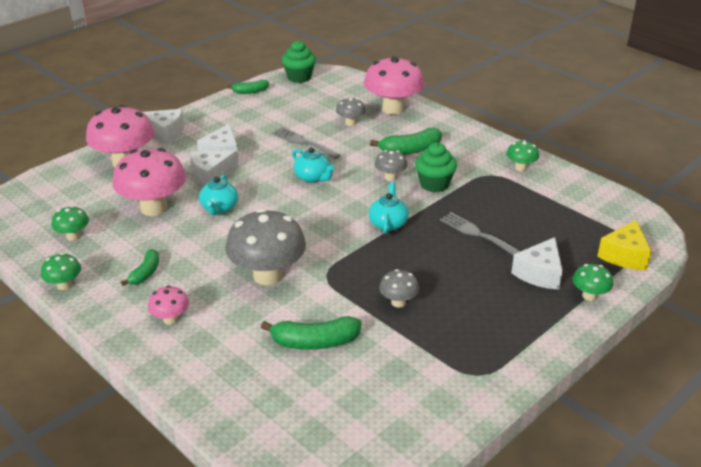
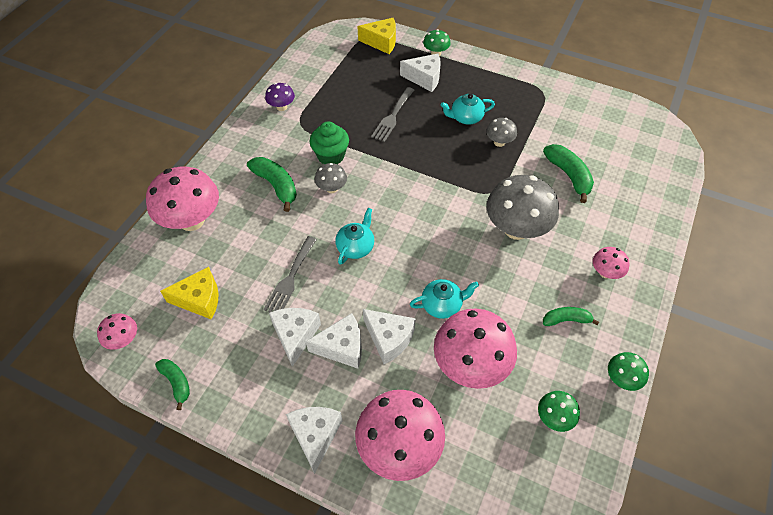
camera: 110 degrees left, 20 degrees up
green cupcake [282,41,316,83] -> pink mushroom [97,313,137,350]
grey mushroom [336,97,366,126] -> none
turquoise teapot [369,182,409,234] -> turquoise teapot moved to [441,93,495,125]
green mushroom [506,140,539,171] -> purple mushroom [265,83,295,111]
none -> yellow cheese [160,267,219,319]
none -> white cheese [269,308,321,367]

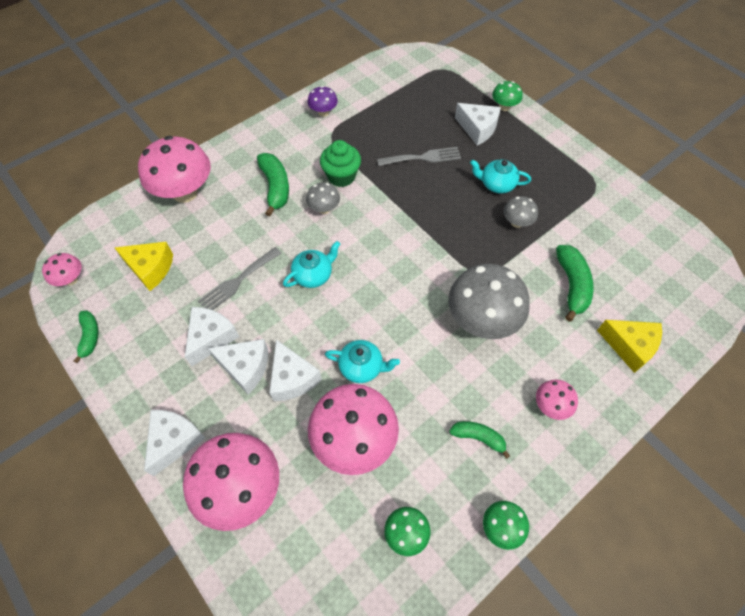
camera: 25 degrees right, 5 degrees up
yellow cheese [357,18,396,54] -> yellow cheese moved to [597,320,662,373]
grey fork [371,87,414,142] -> grey fork turned 150 degrees counterclockwise [377,147,461,166]

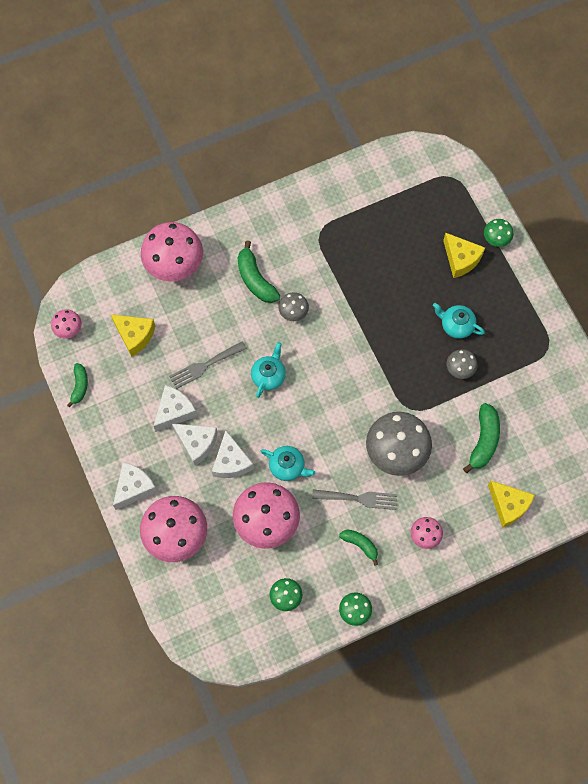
camera: 15 degrees right, 10 degrees up
green banana [257,153,289,216] -> green banana turned 150 degrees clockwise [237,240,280,303]
turquoise teapot [283,241,340,288] -> turquoise teapot turned 45 degrees counterclockwise [251,342,286,398]
purple mushroom [307,86,338,117] -> none
green cupcake [320,140,361,187] -> none
grey fork [377,147,461,166] -> grey fork moved to [312,490,397,510]
white cheese [455,103,501,145] -> yellow cheese [443,233,485,278]

